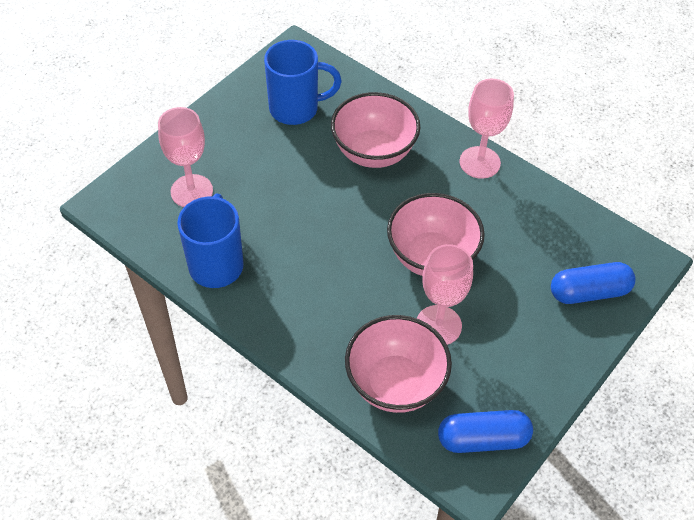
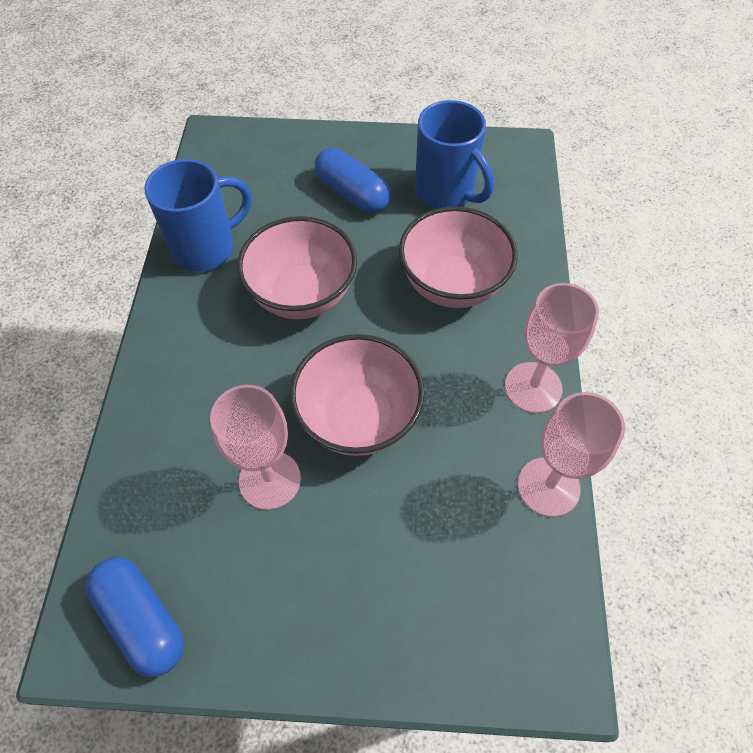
camera: 55 degrees right, 5 degrees up
pink goblet [158,107,213,207] -> pink goblet moved to [518,392,625,517]
pink bowl [345,315,452,413] -> pink bowl moved to [237,216,357,319]
blue capsule [551,262,635,304] -> blue capsule moved to [315,148,391,213]

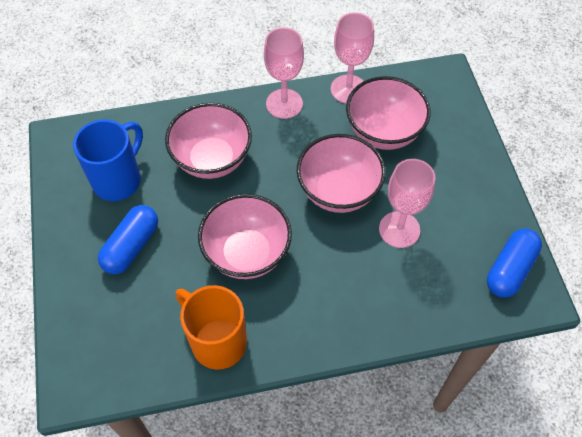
camera: 105 degrees left, 0 degrees up
blue mug [144,159,252,272] -> orange mug [175,285,247,370]
none -> pink bowl [346,76,431,150]

